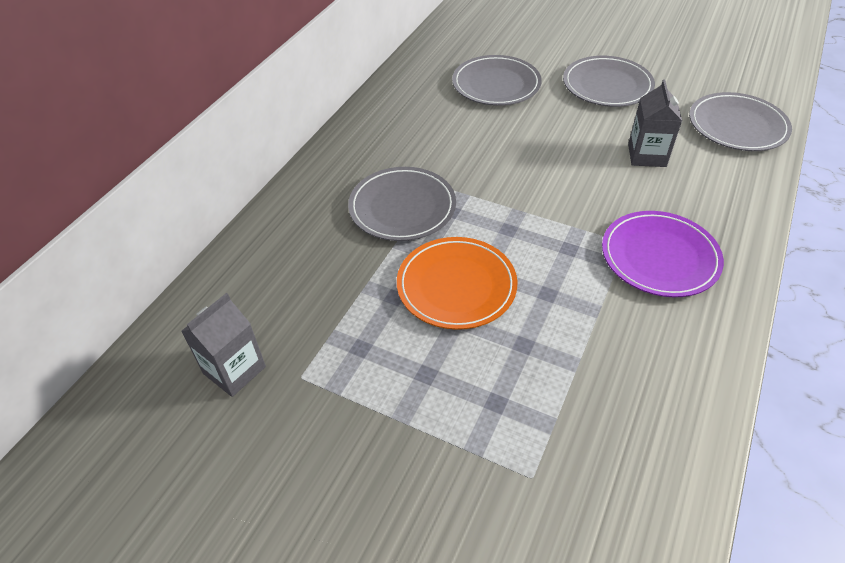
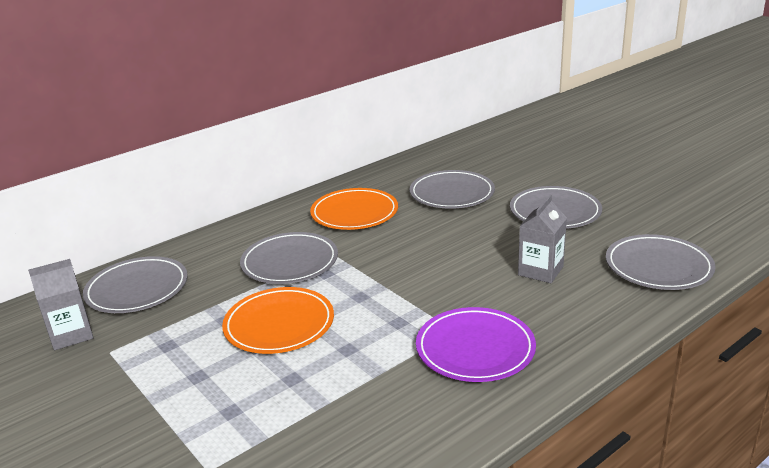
camera: 25 degrees right, 20 degrees down
none -> grey plate [83,256,188,313]
none -> orange plate [310,188,398,230]

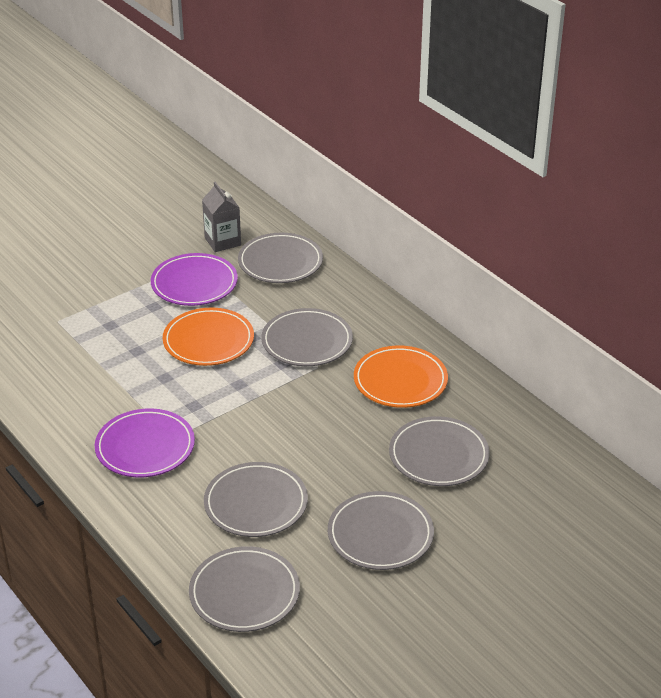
camera: 90 degrees right, 10 degrees up
grey carton [518,195,567,283] -> grey plate [204,462,308,537]
none -> purple plate [151,253,238,306]

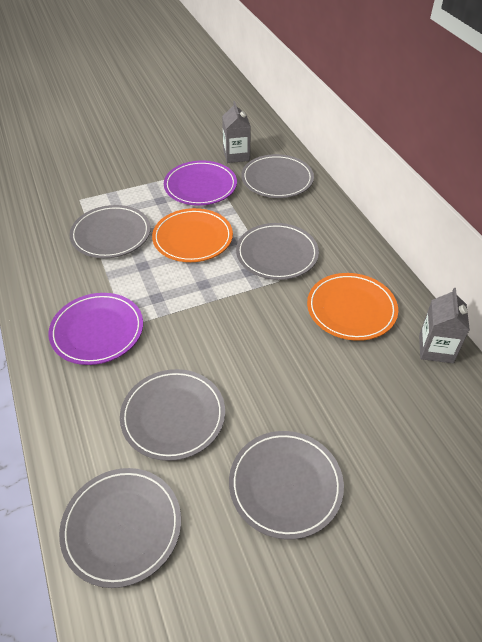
camera: 15 degrees right, 10 degrees up
grey plate [389,416,490,486] -> grey plate moved to [70,205,151,258]
none -> grey carton [419,288,470,363]

